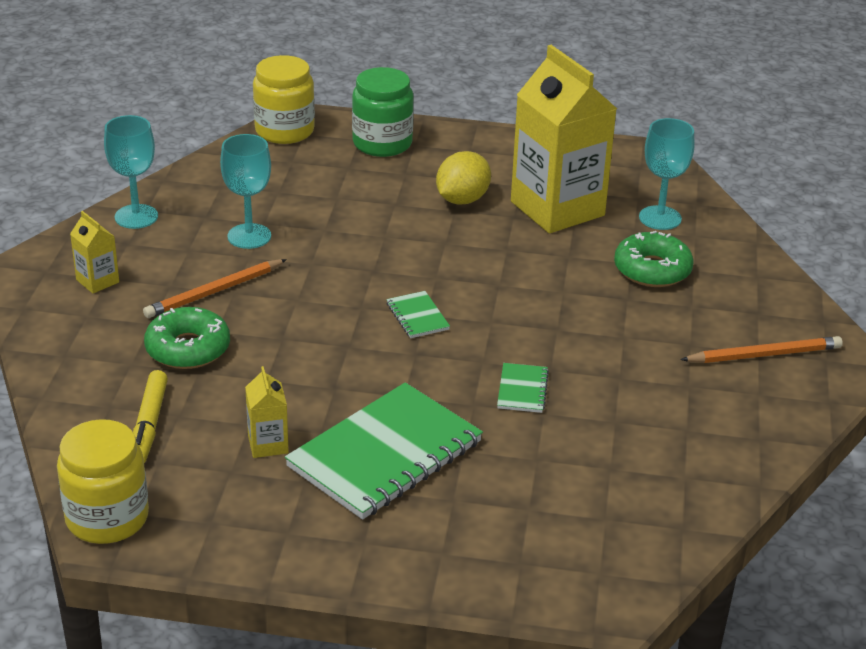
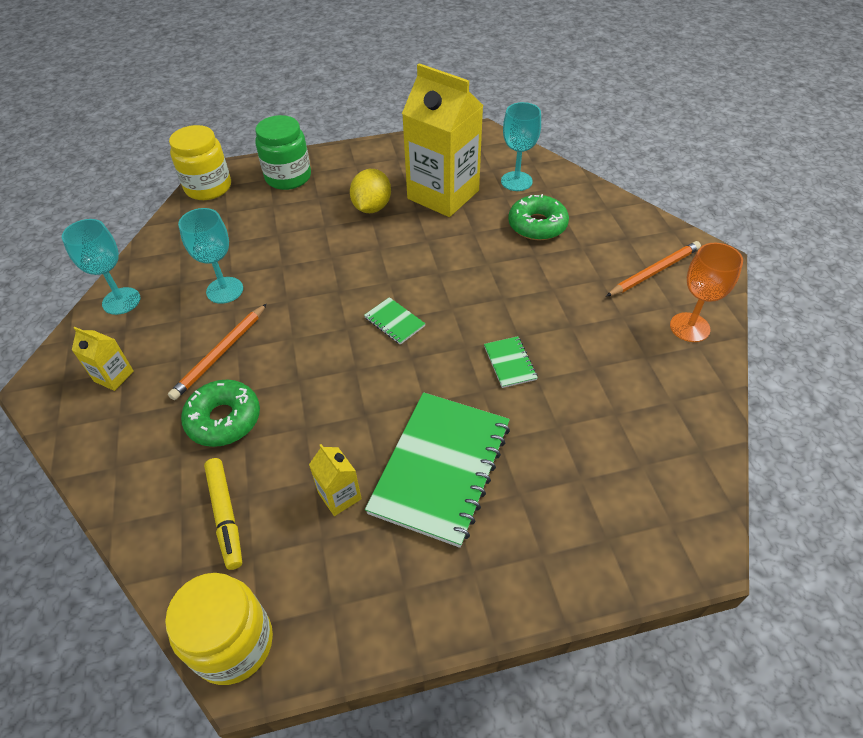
camera: 20 degrees left, 15 degrees up
none -> orange goblet [670,243,743,342]

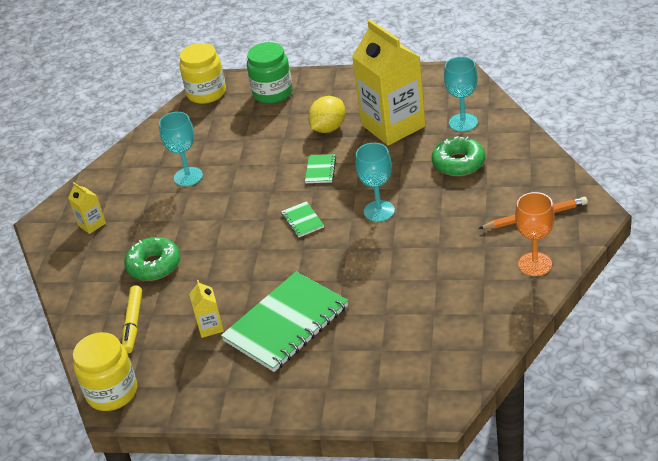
camera: 25 degrees right, 10 degrees down
turquoise goblet [62,219,140,315] -> turquoise goblet moved to [355,143,395,222]
orange pencil [168,304,267,400] -> none
green notebook [484,336,538,388] -> green notebook moved to [305,154,336,183]

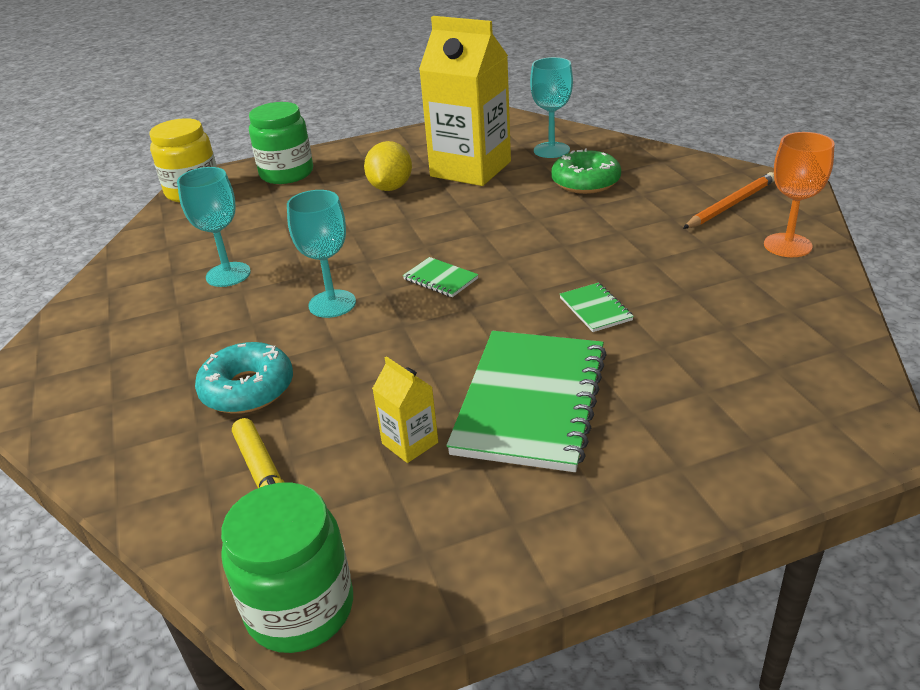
camera: 30 degrees left, 5 degrees down
yellow carton [68,182,106,234] -> none
yellow jar [73,332,137,411] -> green jar [221,482,353,653]
green donut [124,237,180,281] -> turquoise donut [195,342,293,414]
green notebook [305,154,336,183] -> green notebook moved to [559,283,634,332]
turquoise goblet [355,143,395,222] -> turquoise goblet moved to [287,190,356,318]

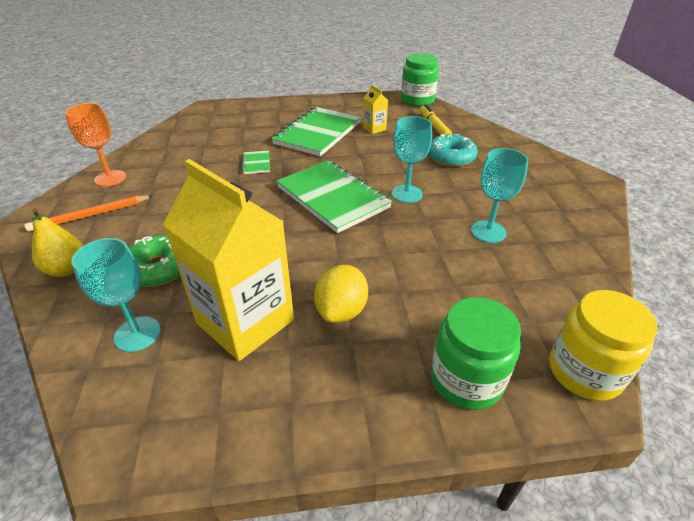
camera: 170 degrees left, 5 degrees up
green notebook [403,257,479,297] -> green notebook [276,160,392,233], size x2.33
none -> yellow pear [32,208,83,277]

